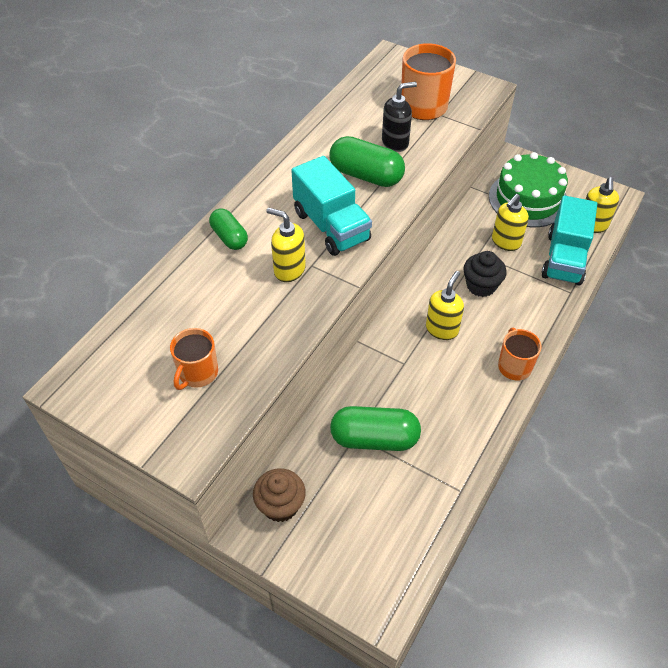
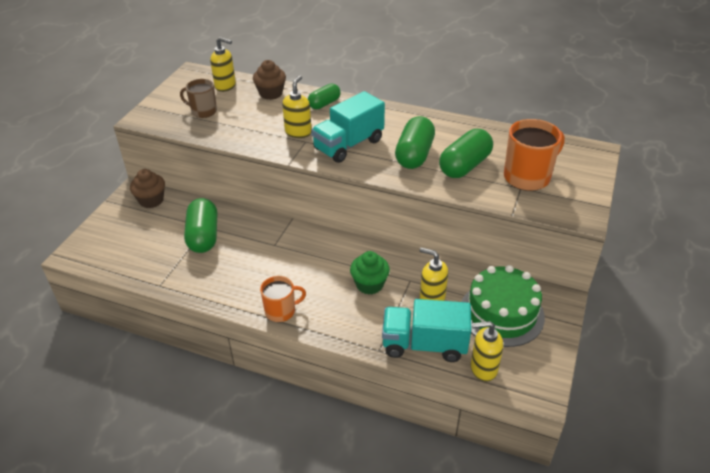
camera: 80 degrees right, 10 degrees down
orange mug [170,328,218,390] -> brown mug [180,79,217,118]
black soap dispenser [382,82,417,152] -> green capsule [439,129,493,178]
yellow soap dispenser [426,271,464,340] -> yellow soap dispenser moved to [210,37,236,92]
black cupcake [463,251,507,297] -> green cupcake [350,251,390,295]
none -> brown cupcake [253,60,286,100]

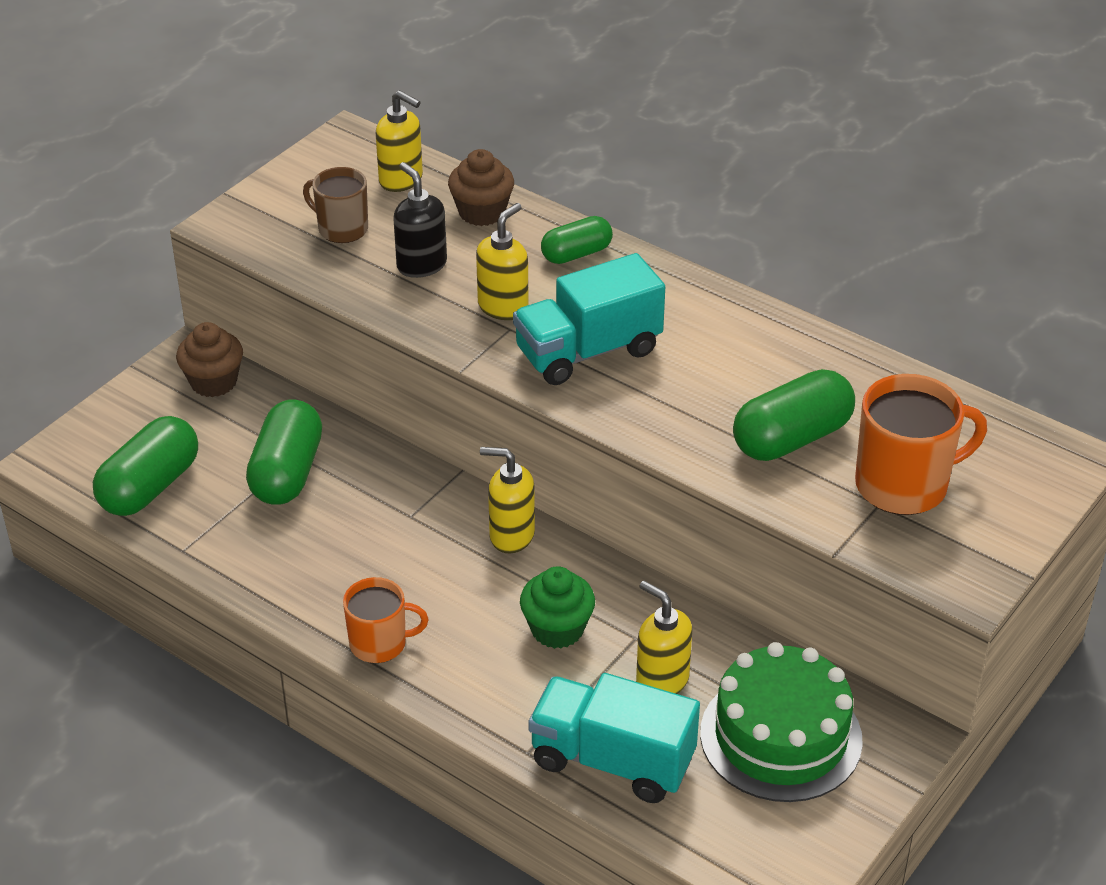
camera: 15 degrees right, 0 degrees up
green capsule [395,116,435,169] -> green capsule moved to [93,416,198,516]
yellow soap dispenser [471,321,503,382] -> yellow soap dispenser moved to [480,447,535,553]
none -> black soap dispenser [393,162,447,278]

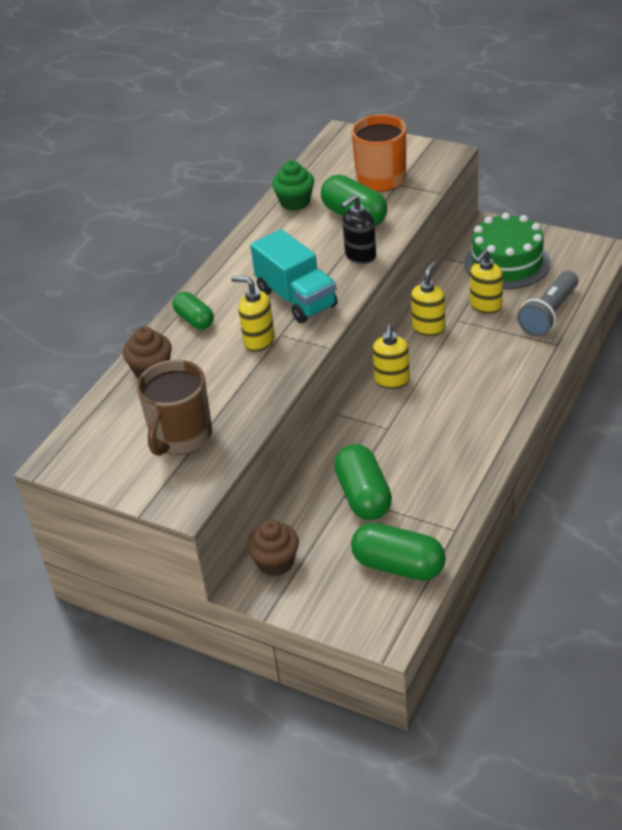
camera: 95 degrees left, 0 degrees up
green capsule [246,399,322,505] -> green capsule turned 75 degrees clockwise [334,444,392,520]
brown mug [303,167,368,243] -> brown mug [137,359,212,456], size x1.60
orange mug [343,577,428,663] -> none
yellow soap dispenser [376,90,423,192] -> yellow soap dispenser moved to [411,262,445,336]
black soap dispenser [393,162,447,278] -> black soap dispenser moved to [341,195,376,264]
green cupcake [520,566,595,649] -> green cupcake moved to [272,161,314,211]
turquoise truck [528,673,700,803] -> grey flashlight [517,271,578,336]

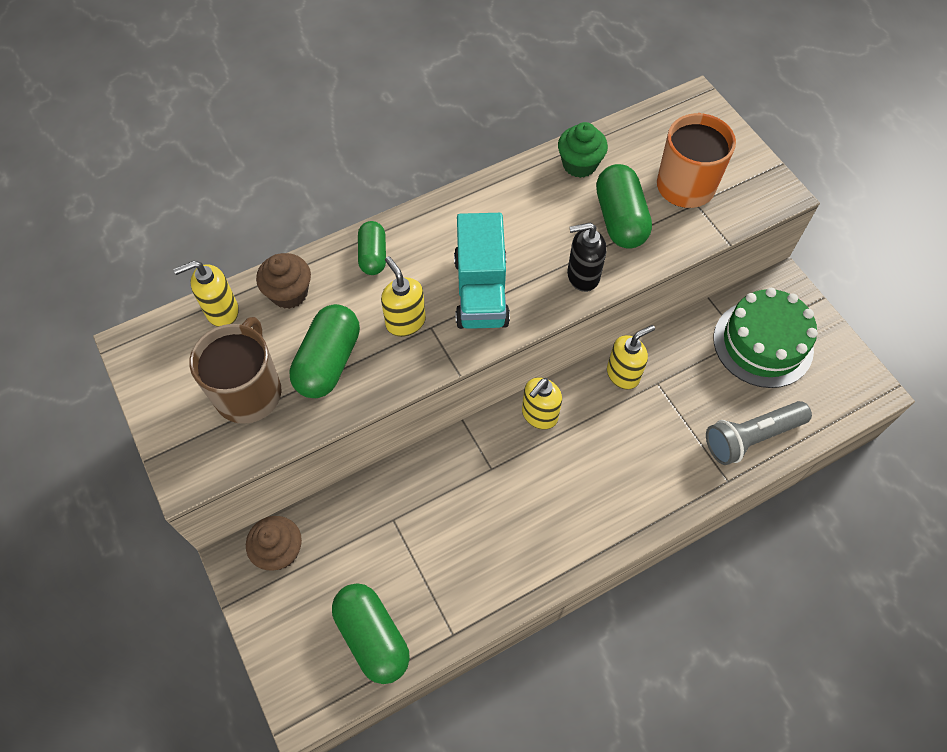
camera: 30 degrees right, 20 degrees up
brown mug [137,359,212,456] -> brown mug turned 135 degrees clockwise [189,317,282,424]
green capsule [334,444,392,520] -> green capsule moved to [289,304,360,398]
yellow soap dispenser [470,249,503,314] -> yellow soap dispenser moved to [173,261,239,327]

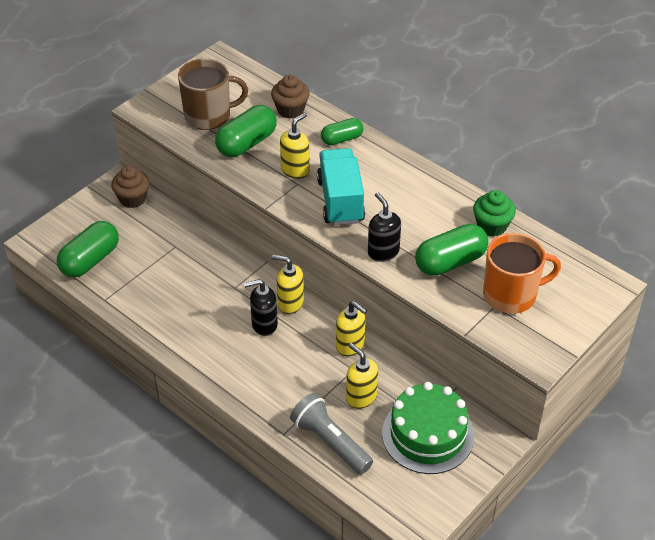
camera: 70 degrees right, 15 degrees down
yellow soap dispenser [173,261,239,327] -> yellow soap dispenser moved to [346,343,378,409]
green capsule [289,304,360,398] -> green capsule turned 45 degrees counterclockwise [215,105,277,157]
turquoise truck [454,213,510,329] -> turquoise truck turned 105 degrees clockwise [317,148,365,225]
none -> black soap dispenser [244,279,278,336]

